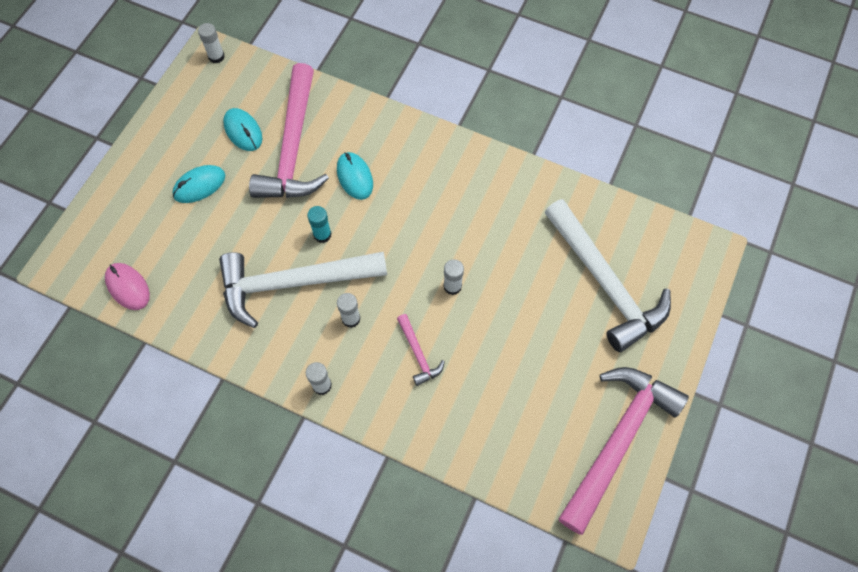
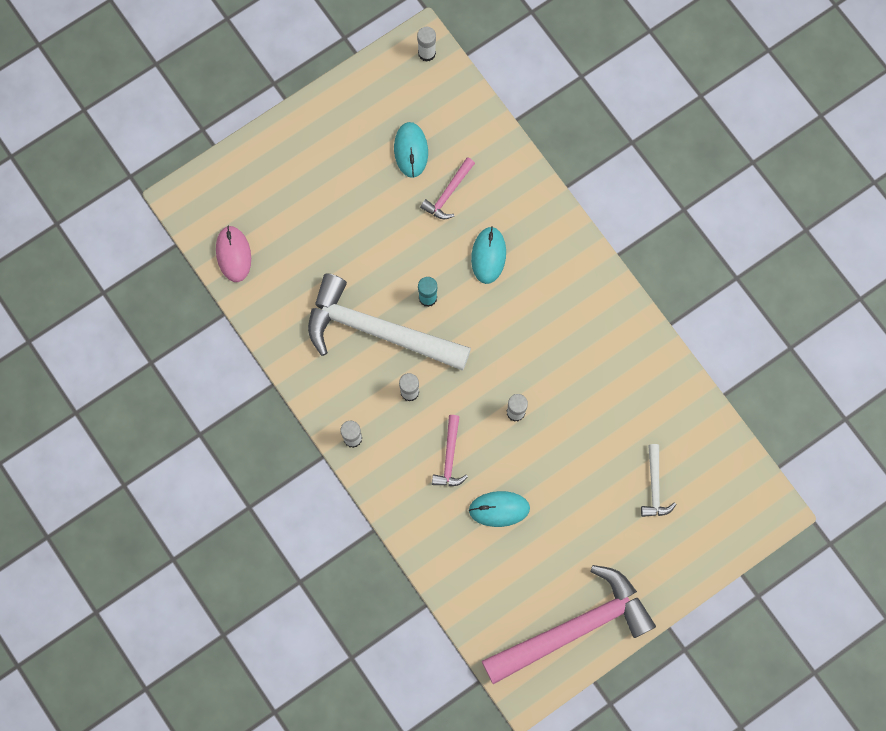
camera: 30 degrees right, 10 degrees up
turquoise mouse [172,165,225,203] -> turquoise mouse moved to [469,491,530,527]
pink hammer [249,63,329,198] -> pink hammer [420,157,475,219], size x0.43
white hammer [545,199,671,352] -> white hammer [641,444,677,517], size x0.43

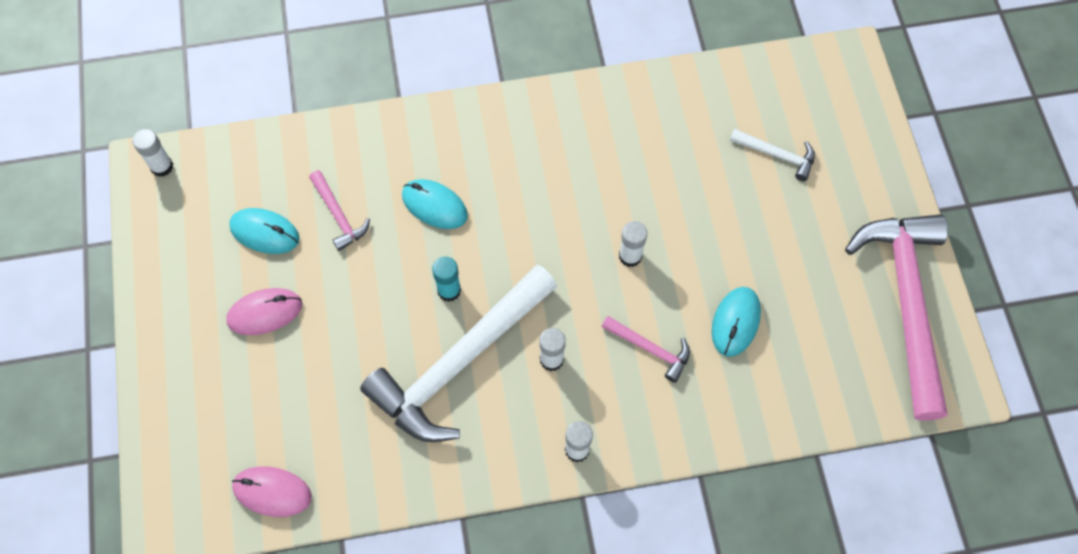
camera: 65 degrees left, 10 degrees down
none -> pink mouse [227,288,302,335]

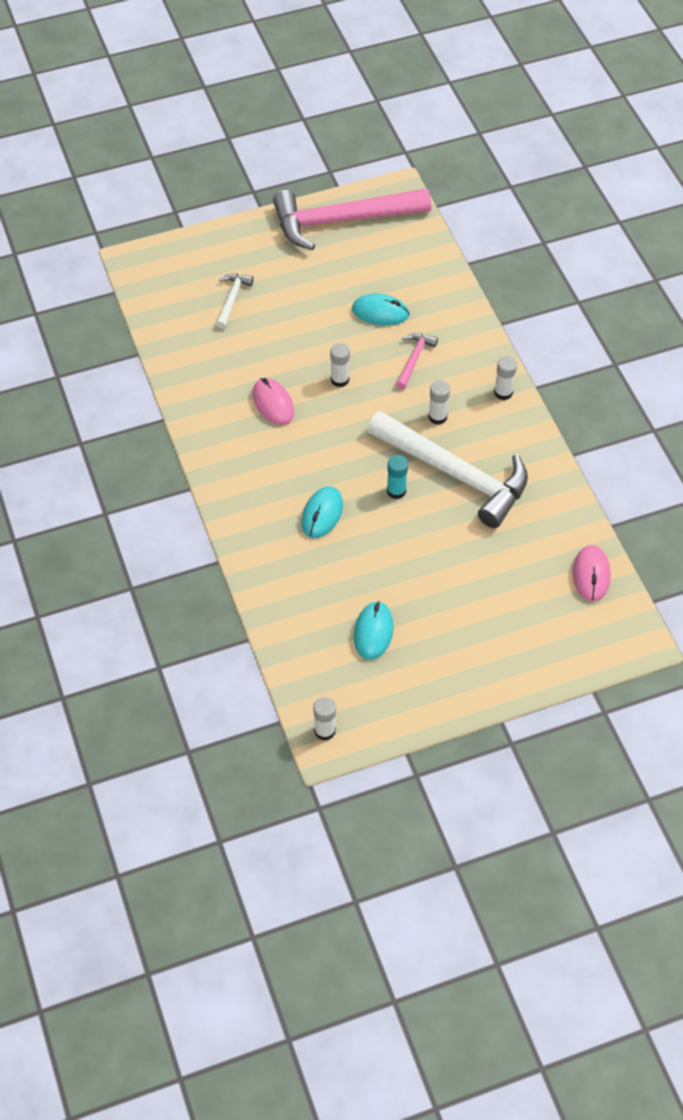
camera: 100 degrees left, 10 degrees down
pink mouse [227,288,302,335] -> pink mouse moved to [253,378,294,425]
pink hammer [309,170,370,251] -> none

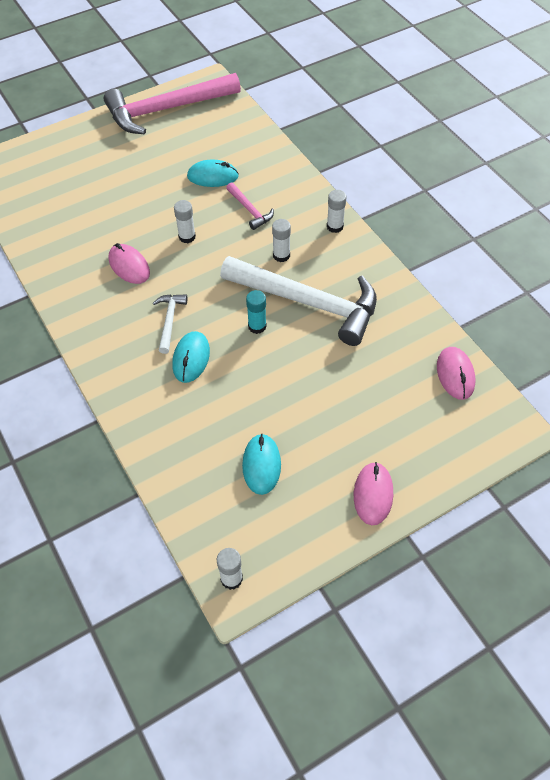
camera: 10 degrees left, 0 degrees up
white hammer [216,274,254,329] -> white hammer moved to [153,294,187,354]
pink hammer [396,333,438,389] -> pink hammer turned 135 degrees clockwise [226,182,274,230]
none -> pink mouse [354,462,393,525]

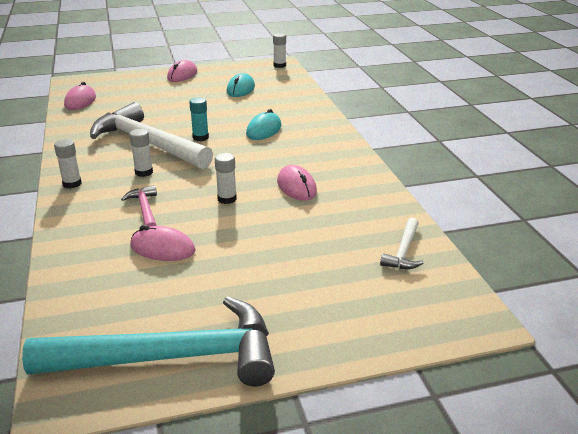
camera: 165 degrees left, 25 degrees down
pink hammer [104,73,241,134] -> turquoise hammer [22,296,275,386]
white hammer [153,294,187,354] -> white hammer moved to [380,218,424,269]
turquoise mouse [187,159,239,187] -> pink mouse [130,225,196,261]

